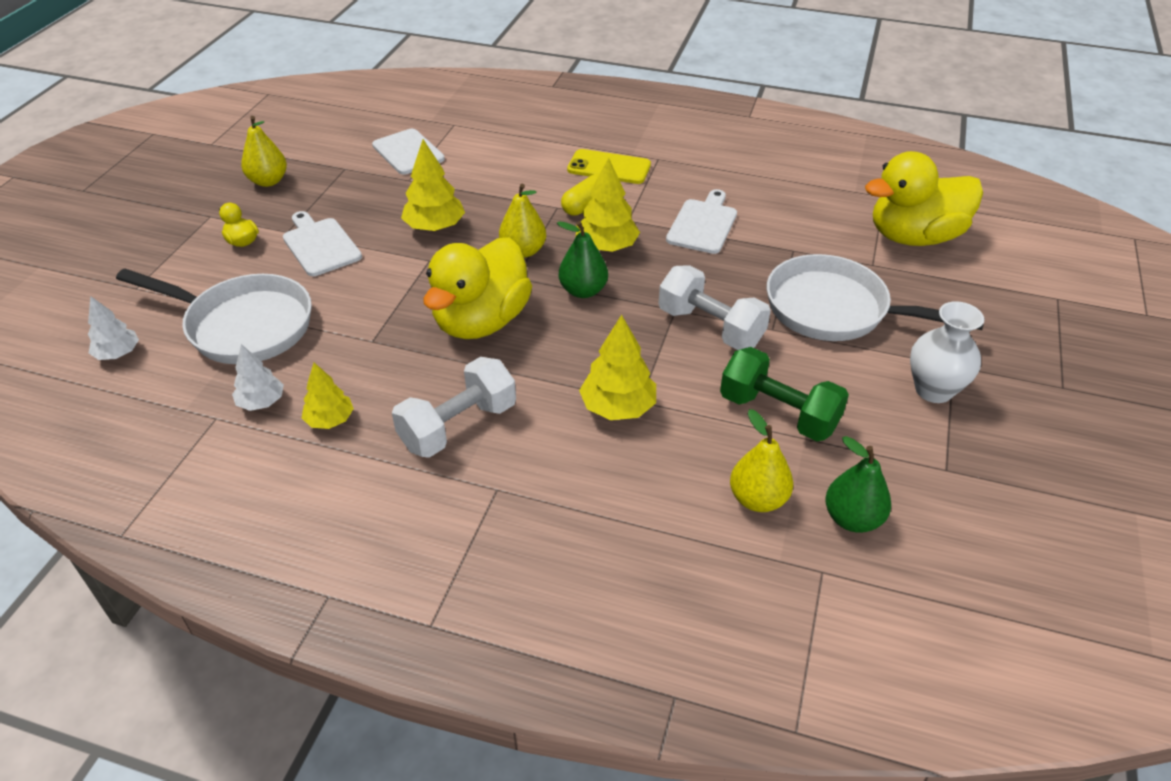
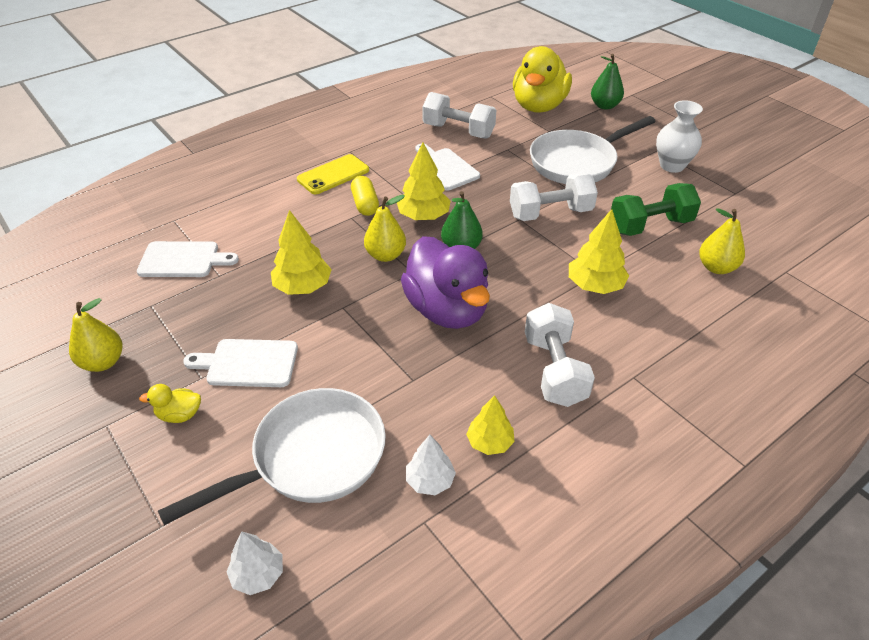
camera: 55 degrees left, 0 degrees up
yellow duck [423,237,532,339] -> purple duck [401,236,490,329]
green pear [825,436,891,533] -> green pear moved to [591,54,624,110]
none -> white dumbbell [422,92,496,139]

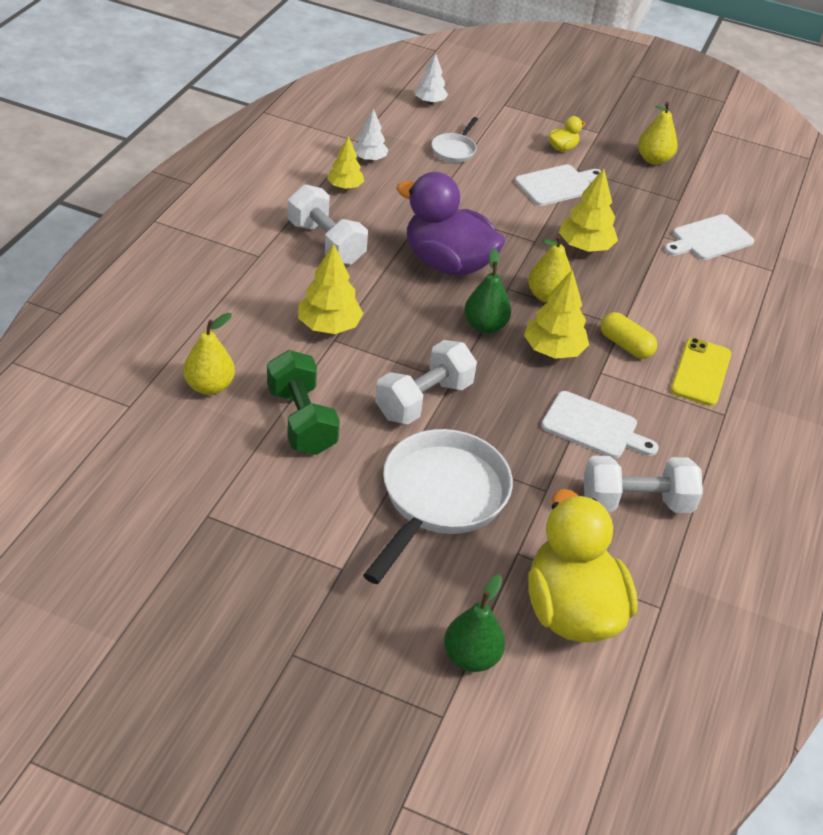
camera: 145 degrees right, 0 degrees up
white pan [158,388,386,525] -> white pan [432,117,478,163], size x0.47
green dumbbell [611,183,701,236] -> green dumbbell turned 60 degrees counterclockwise [267,350,340,455]
white vase [656,100,703,173] -> none

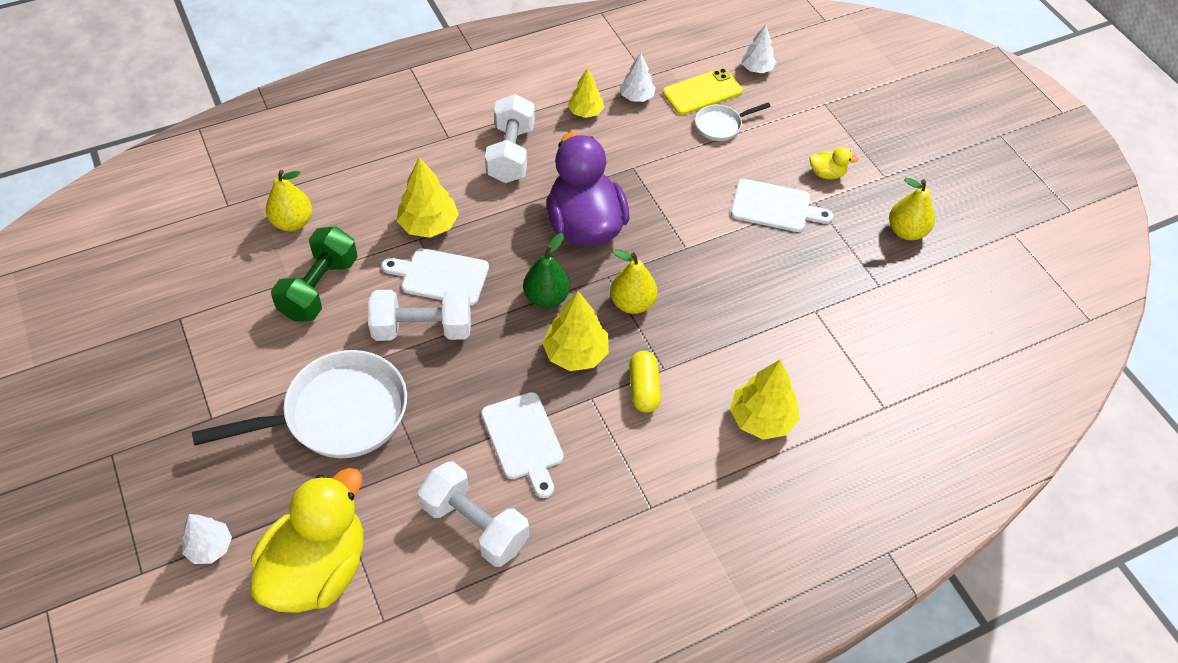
camera: 45 degrees right, 10 degrees up
green pear [444,574,505,672] -> white tree [182,514,232,564]
yellow tree [559,169,618,252] -> yellow tree moved to [730,360,800,440]
white cutting board [664,214,754,260] -> white cutting board moved to [382,248,489,306]
yellow phone [670,338,731,406] -> yellow phone moved to [663,68,743,115]

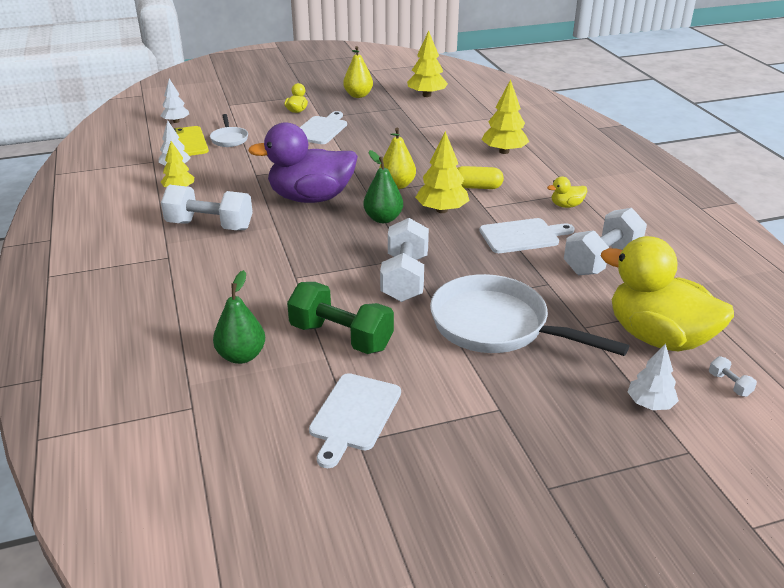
camera: 80 degrees left, 20 degrees down
white pan [192,350,407,458] -> white pan turned 45 degrees counterclockwise [430,274,629,356]
yellow pear [266,170,312,231] -> green pear [213,270,265,364]
white cutting board [382,248,489,306] -> white cutting board moved to [309,373,401,468]
yellow tree [397,157,459,238] -> yellow tree moved to [407,31,448,97]
none -> yellow duck [547,177,587,208]
none -> white dumbbell [709,356,757,397]

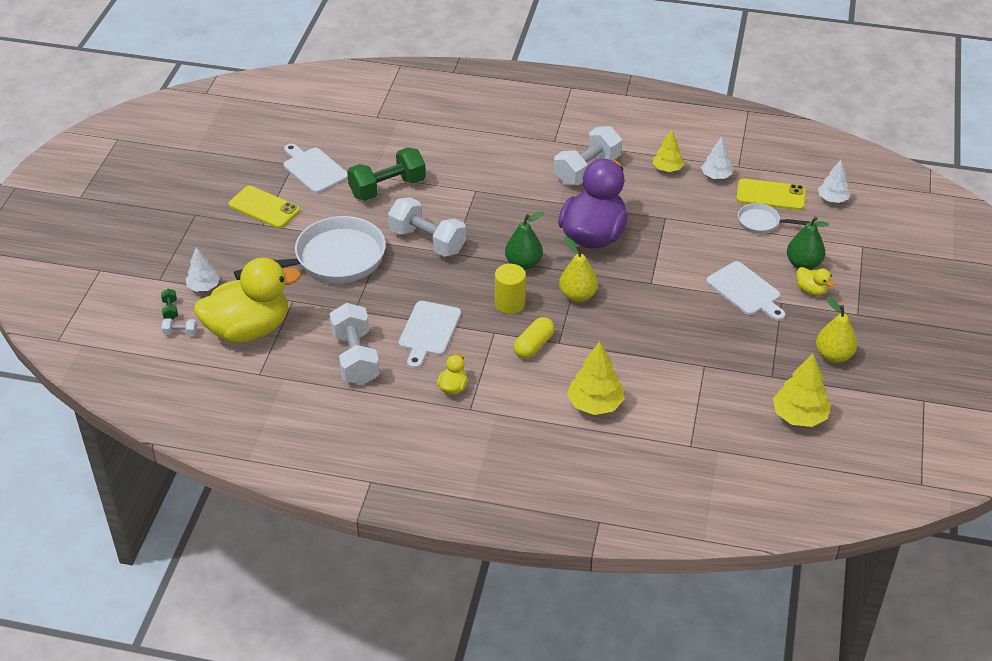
camera: 120 degrees right, 10 degrees up
green pear [213,270,265,364] -> green pear moved to [787,216,829,270]
yellow tree [415,131,470,213] -> yellow cylinder [495,264,526,314]
none -> green dumbbell [161,288,178,320]
none -> yellow phone [228,186,300,228]

